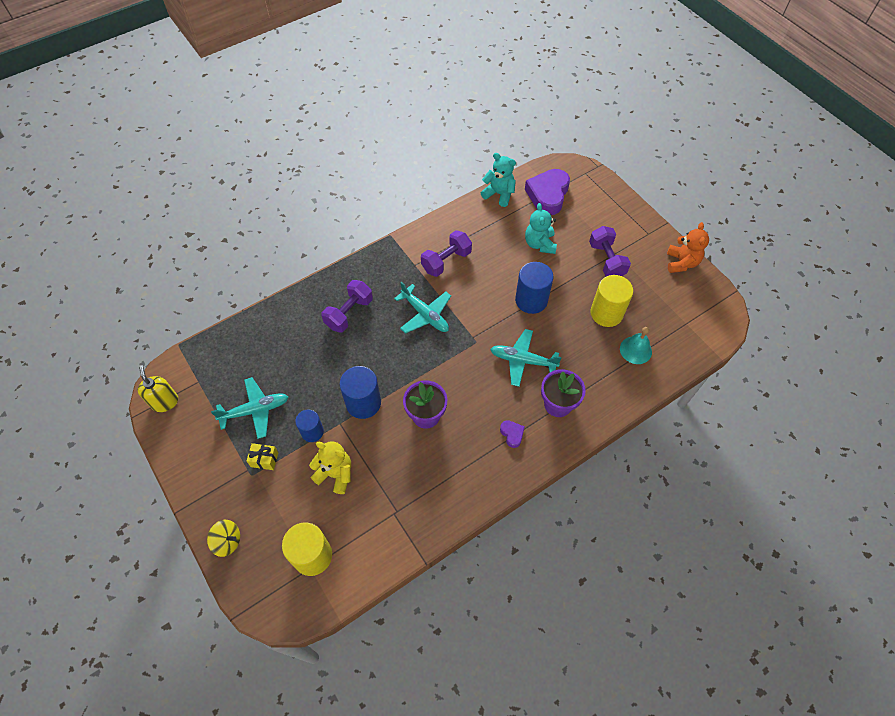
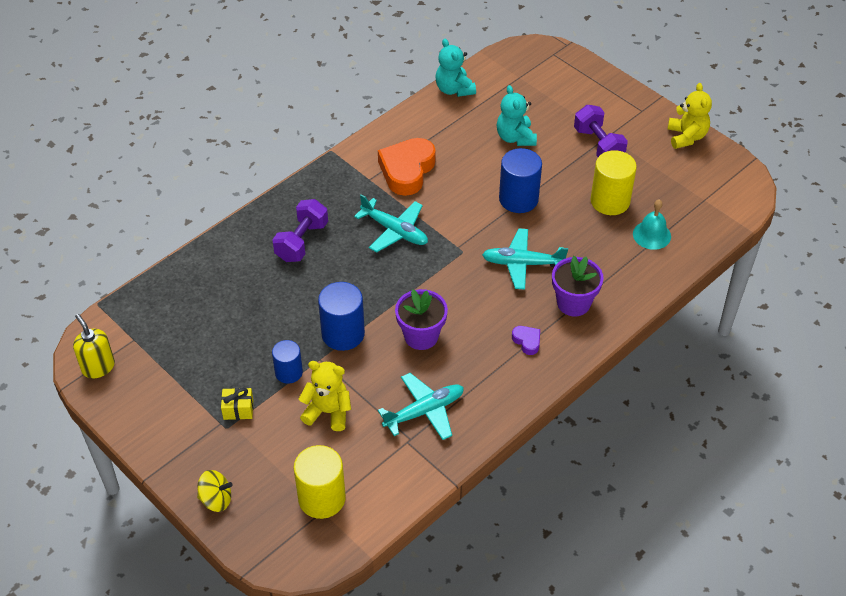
camera: 10 degrees left, 10 degrees down
turquoise plane [211,377,288,439] -> turquoise plane moved to [378,373,464,440]
purple dumbbell [421,230,472,277] -> orange heart [378,138,436,196]
turquoise teddy bear [481,153,516,207] -> turquoise teddy bear turned 135 degrees counterclockwise [436,39,476,97]
purple heart [525,169,570,215] -> none
orange teddy bear [667,222,709,273] -> yellow teddy bear [668,83,712,149]

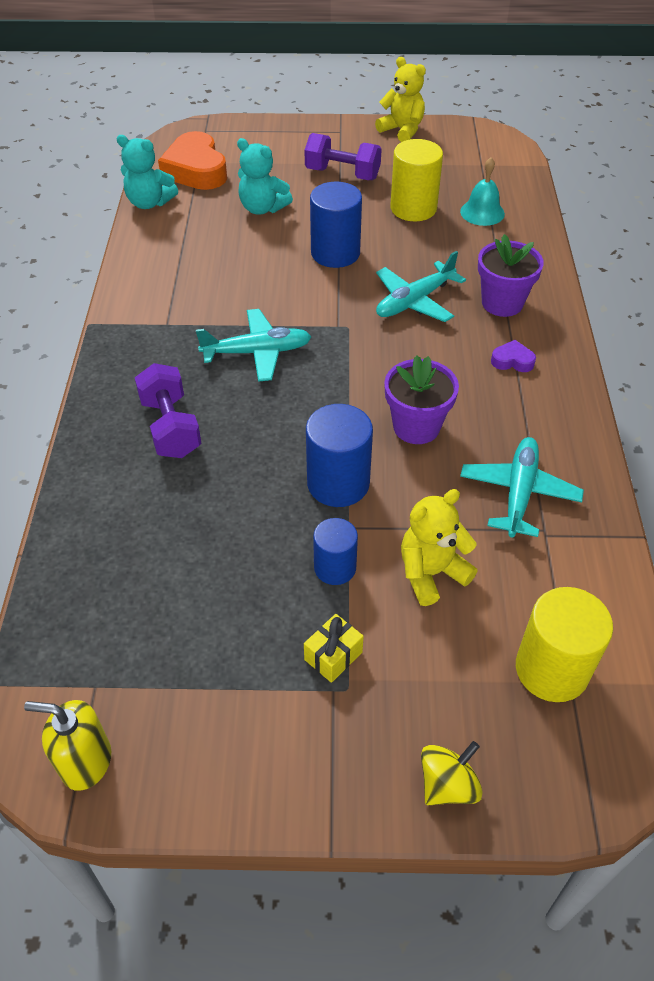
camera: 45 degrees left, 0 degrees up
orange heart [378,138,436,196] -> orange heart moved to [158,131,227,190]

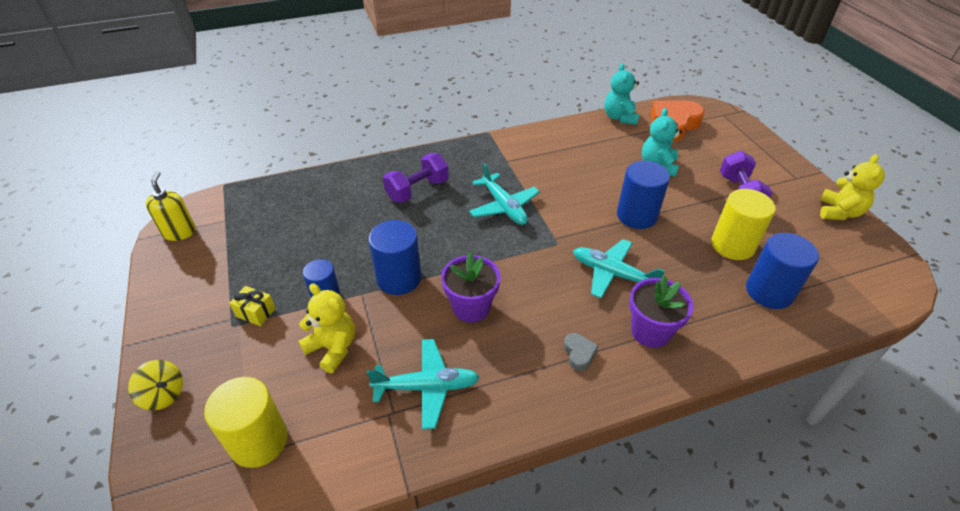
camera: 70 degrees right, 5 degrees down
turquoise bell [460,157,505,226] -> blue cylinder [746,233,819,309]
purple heart [491,340,536,372] -> grey heart [564,333,598,371]

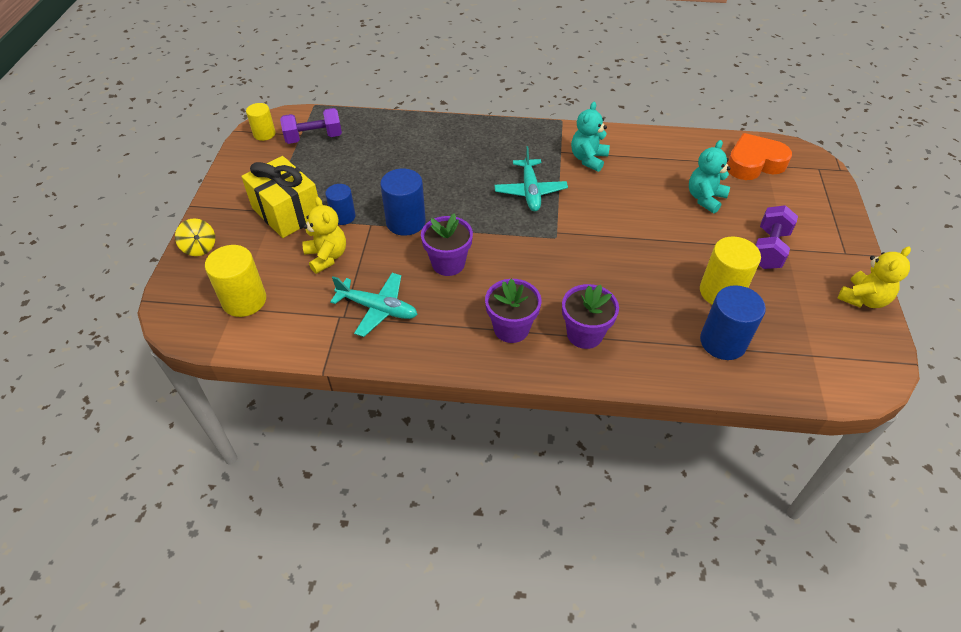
camera: 25 degrees right, 5 degrees up
yellow soap dispenser [146,171,196,241] -> yellow cylinder [246,103,276,141]
yellow gift [229,286,276,326] -> yellow gift [241,156,318,238], size x2.32
purple dumbbell [383,153,449,203] -> purple dumbbell moved to [280,108,342,144]
grey heart [564,333,598,371] -> purple flower pot [485,279,541,343]
turquoise plane [573,239,665,298] -> none
turquoise teddy bear [604,63,639,125] -> turquoise teddy bear moved to [571,102,610,172]
blue cylinder [617,161,670,229] -> none

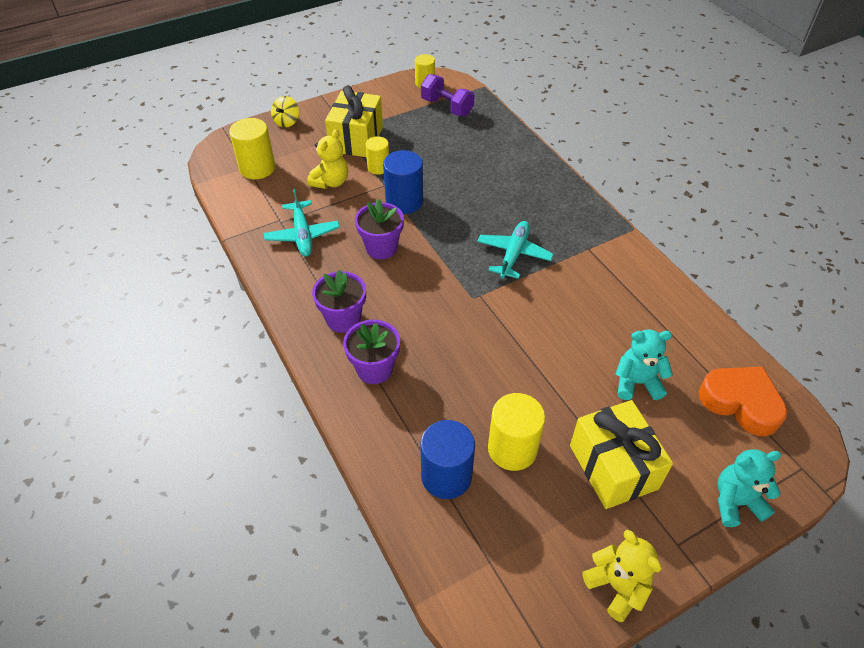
camera: 55 degrees right, 0 degrees up
blue cylinder [325,184,356,225] -> yellow cylinder [365,136,389,175]
turquoise plane [494,146,568,211] -> turquoise plane turned 150 degrees clockwise [477,221,554,279]
turquoise teddy bear [571,102,610,172] -> turquoise teddy bear moved to [717,449,781,527]
purple dumbbell [755,205,798,269] -> yellow gift [570,400,673,509]
yellow teddy bear [838,247,911,308] -> yellow teddy bear turned 135 degrees counterclockwise [582,530,662,622]

